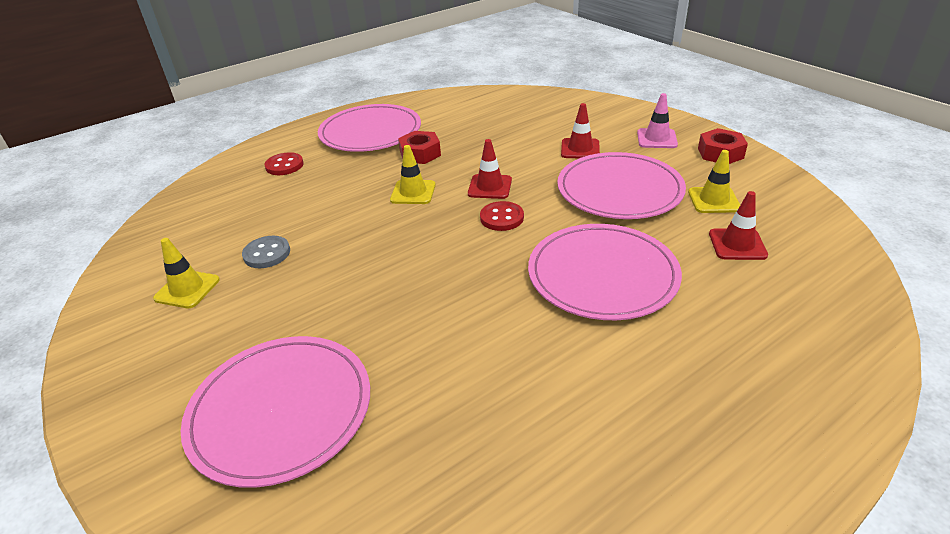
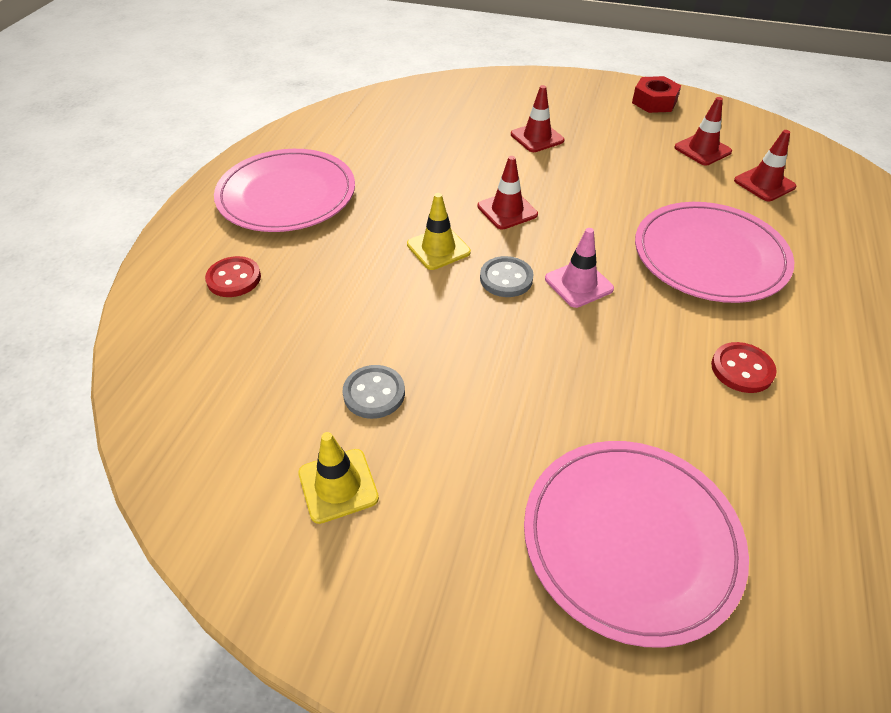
camera: 40 degrees left, 10 degrees up
red nut [398,131,441,164] -> none
red button [480,201,524,231] -> red button moved to [711,342,777,393]
pink plate [557,152,686,219] -> none
pink traffic cone [637,93,678,148] -> pink traffic cone moved to [545,228,614,308]
yellow traffic cone [688,150,740,213] -> red traffic cone [674,97,732,165]
none -> grey button [480,256,534,297]

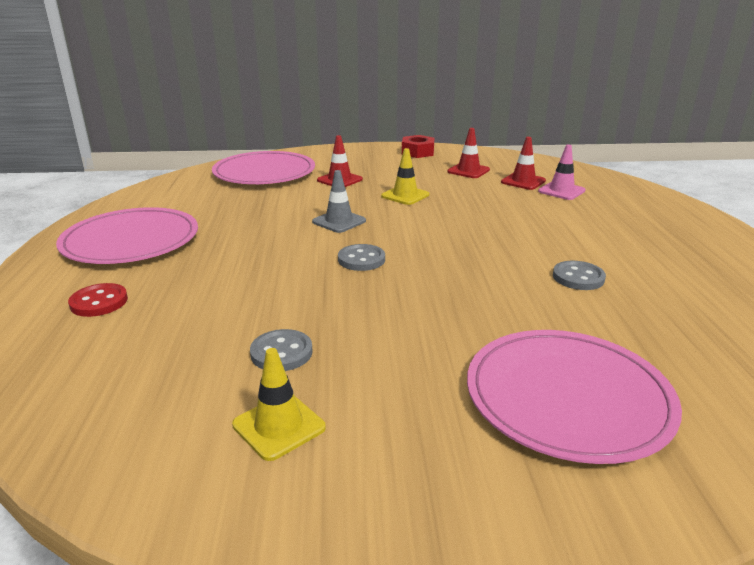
camera: 20 degrees left, 20 degrees down
yellow traffic cone [407,193,471,270] -> yellow traffic cone moved to [381,148,429,205]
red traffic cone [478,156,538,229] -> grey traffic cone [312,170,366,233]
pink traffic cone [545,228,614,308] -> pink traffic cone moved to [538,145,586,200]
pink plate [635,202,794,303] -> pink plate moved to [212,151,315,184]
red button [711,342,777,393] -> grey button [553,261,606,290]

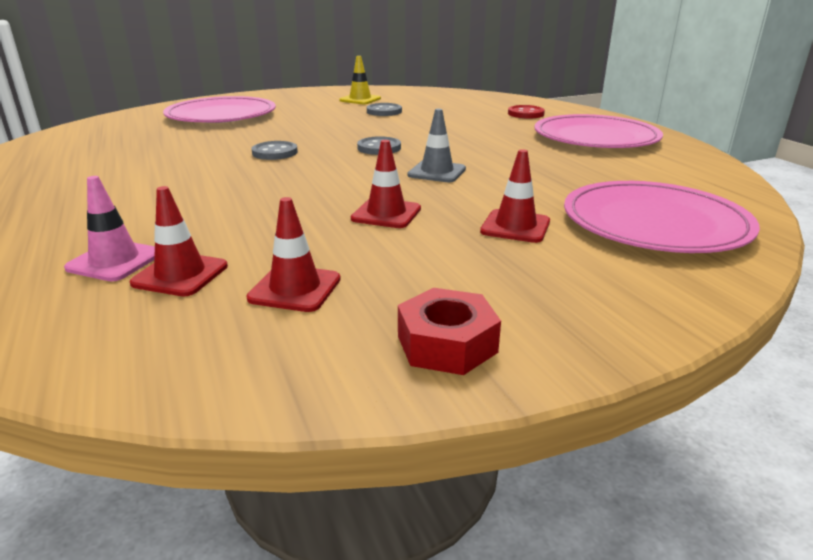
camera: 160 degrees right, 0 degrees up
yellow traffic cone [381,148,429,205] -> red traffic cone [351,140,421,228]
grey button [553,261,606,290] -> grey button moved to [251,141,298,160]

